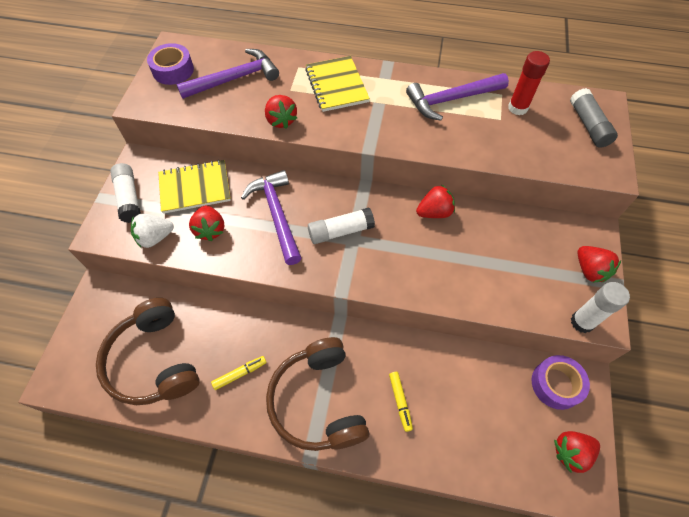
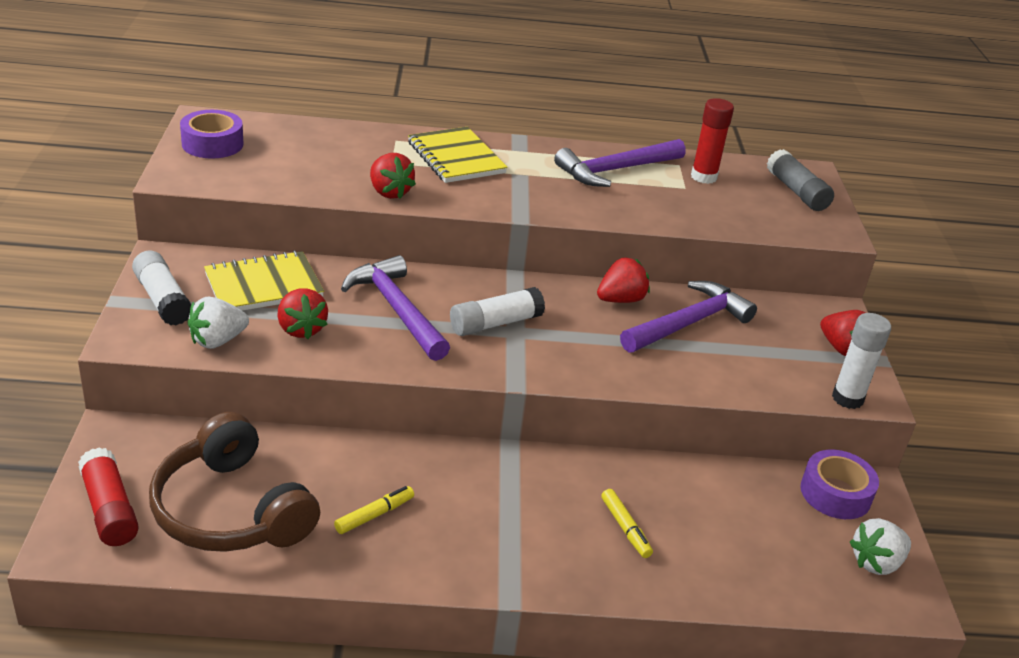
camera: 15 degrees left, 25 degrees down
purple hammer [176,49,279,99] -> purple hammer moved to [620,281,757,353]
brown headphones [266,337,369,451] -> none
red strawberry [554,431,600,473] -> white strawberry [850,518,911,575]
none -> red glue stick [78,448,139,546]

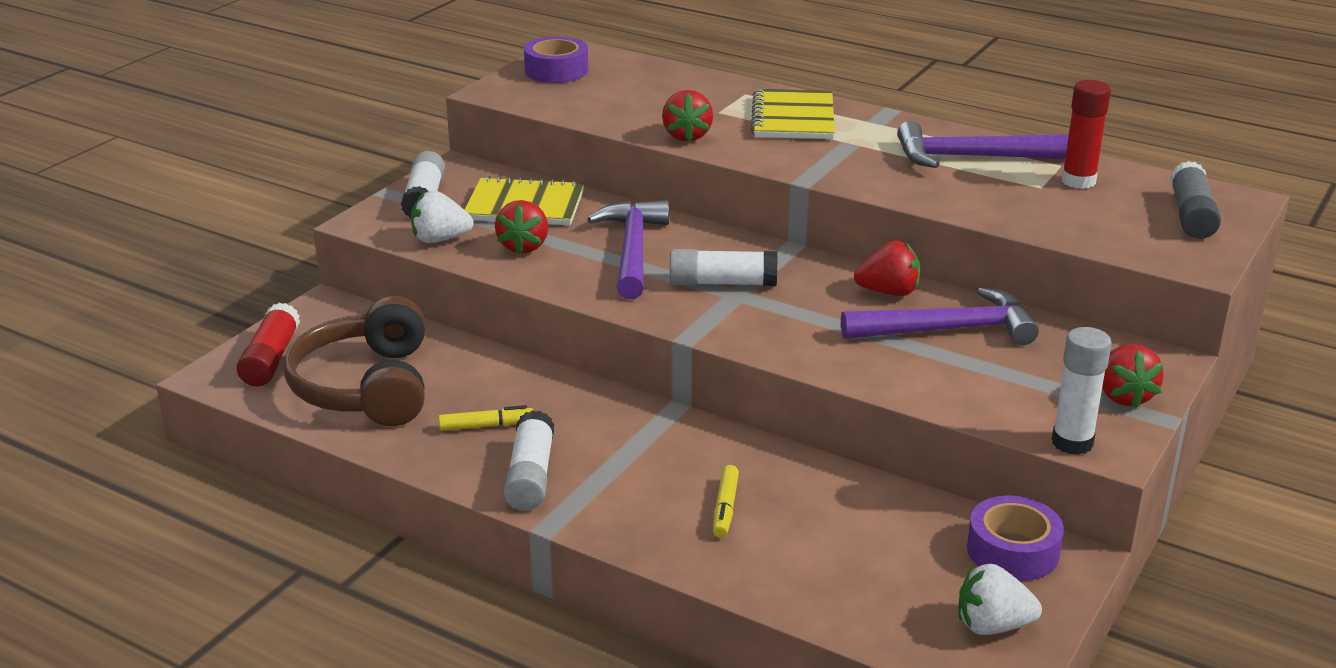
camera: 35 degrees right, 5 degrees down
none -> white glue stick [504,410,554,510]

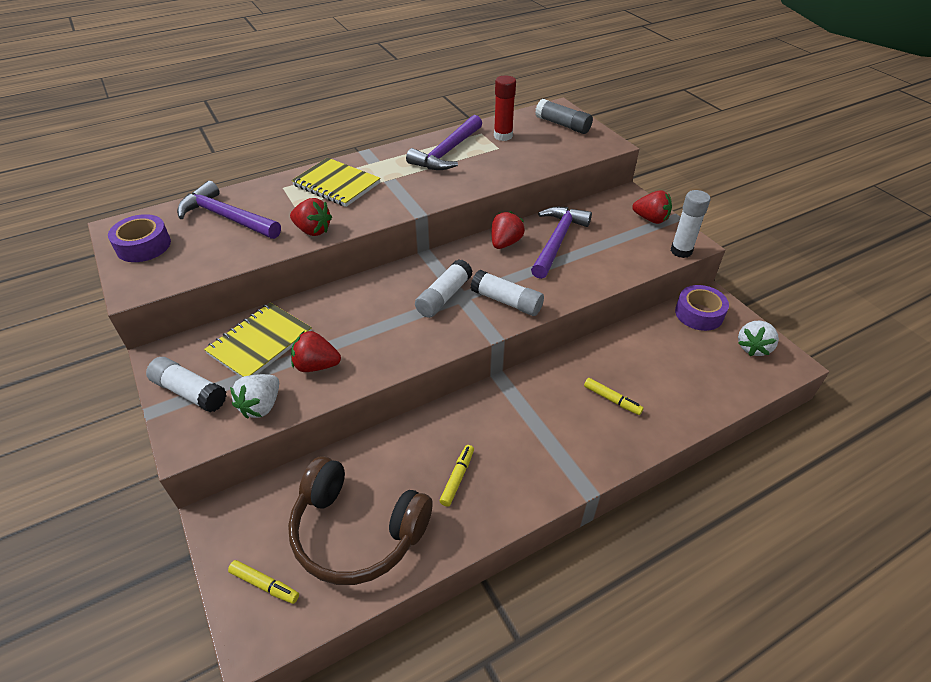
camera: 60 degrees left, 15 degrees up
red glue stick [236,303,300,386] -> yellow marker [228,560,299,604]
red strawberry [495,200,548,254] -> red strawberry turned 150 degrees clockwise [291,331,341,372]
white glue stick [504,410,554,510] -> white glue stick moved to [471,270,544,316]
purple hammer [587,200,669,299] -> purple hammer moved to [177,181,281,239]

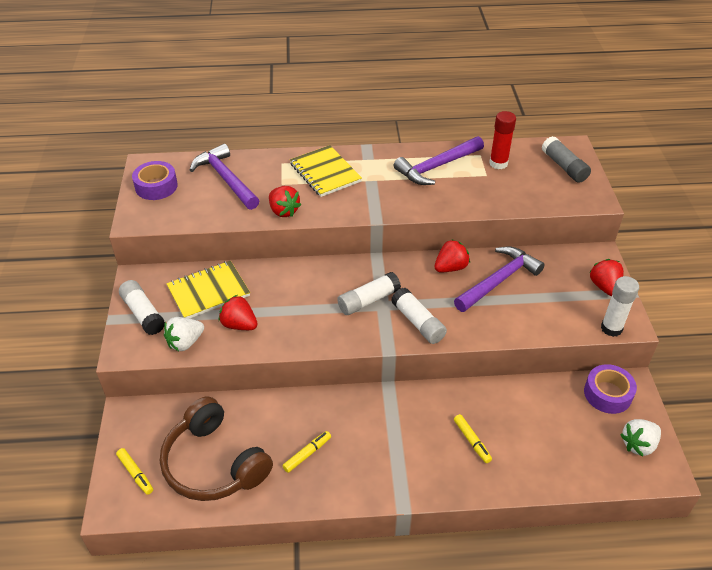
camera: 25 degrees right, 0 degrees up
red strawberry [632,190,672,224] -> red strawberry turned 150 degrees counterclockwise [589,259,624,296]

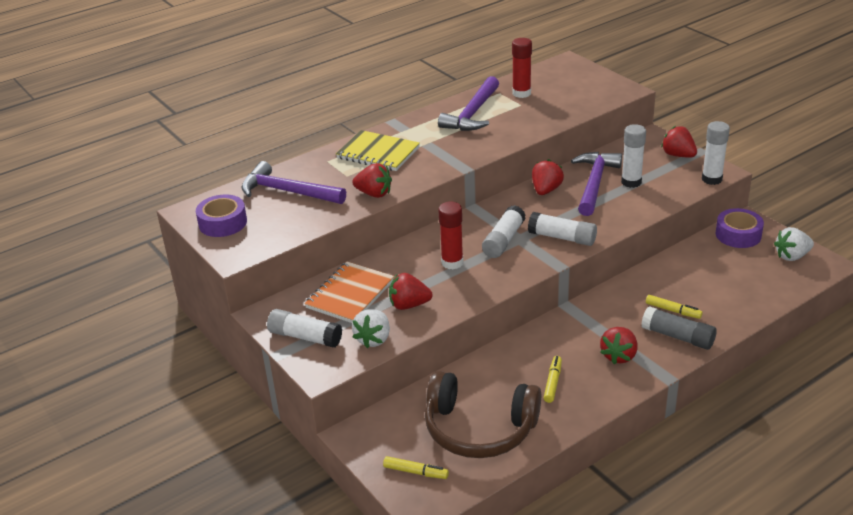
camera: 30 degrees left, 10 degrees down
yellow notebook [166,261,250,318] -> orange notebook [304,262,394,323]
grey glue stick [541,136,591,183] -> grey glue stick moved to [641,306,717,350]
white strawberry [620,419,661,456] -> white strawberry turned 45 degrees clockwise [774,227,814,261]
none -> red glue stick [438,202,463,269]
none -> red strawberry [600,327,638,364]
none -> white glue stick [621,124,646,188]

